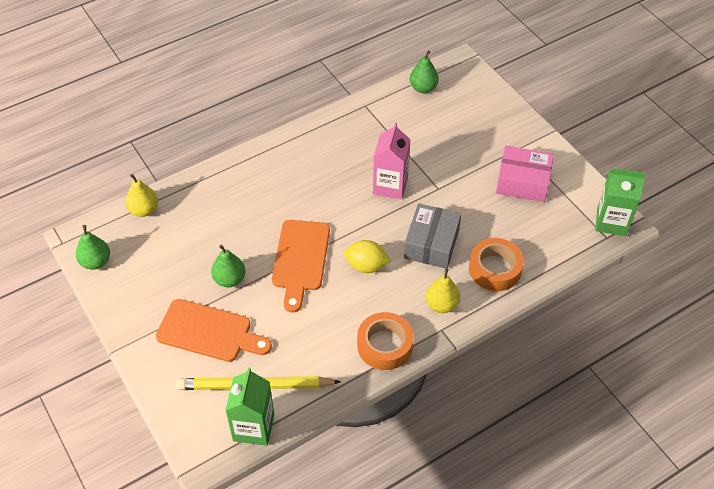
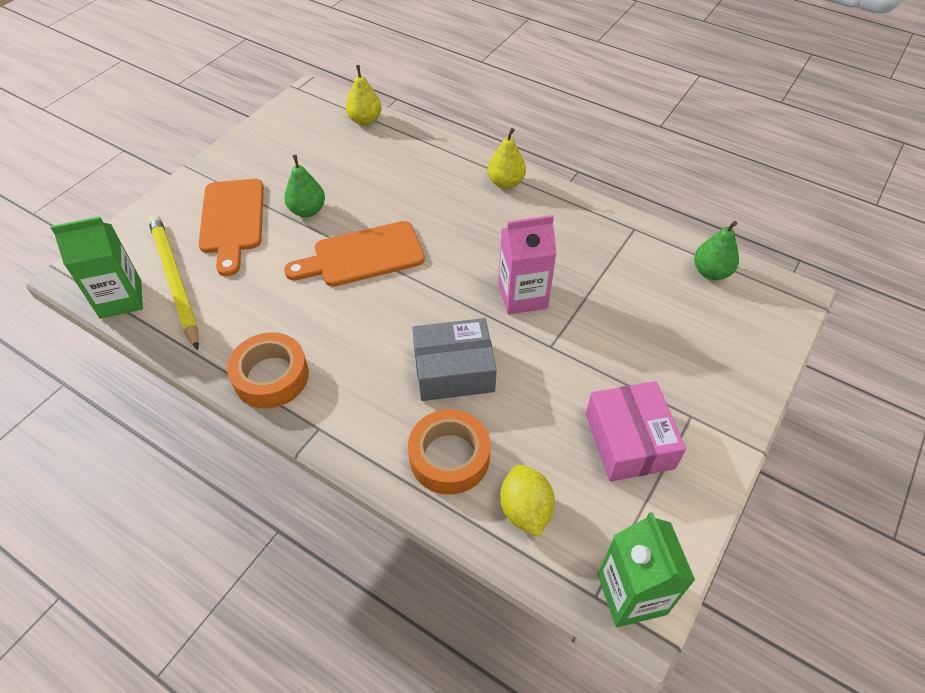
camera: 65 degrees right, 0 degrees up
green pear [76,225,110,270] -> none
yellow lemon [344,240,391,273] -> yellow lemon moved to [500,465,555,537]
yellow pear [426,268,460,313] -> yellow pear moved to [487,128,526,189]

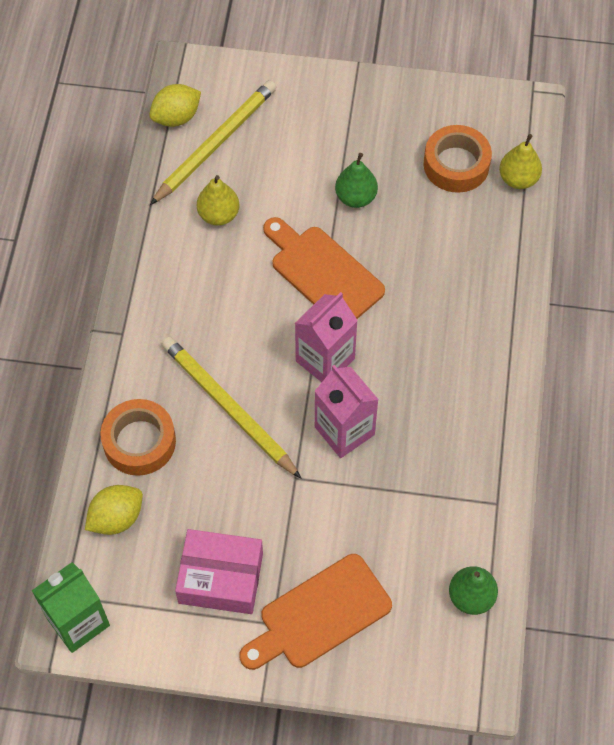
camera: 65 degrees right, 10 degrees up
green carton [51,216,143,319] -> yellow lemon [149,84,201,127]
orange cutting board [199,179,264,276] -> orange cutting board moved to [239,554,392,670]
orange tape [227,332,309,409] -> orange tape moved to [424,125,492,193]
grey box [412,318,497,401] -> yellow pencil [162,337,301,478]
yellow pear [487,128,526,189] -> yellow pear moved to [197,175,239,226]
pink box [586,381,686,481] -> pink box turned 45 degrees clockwise [175,529,263,614]
none -> pink carton [295,292,358,382]

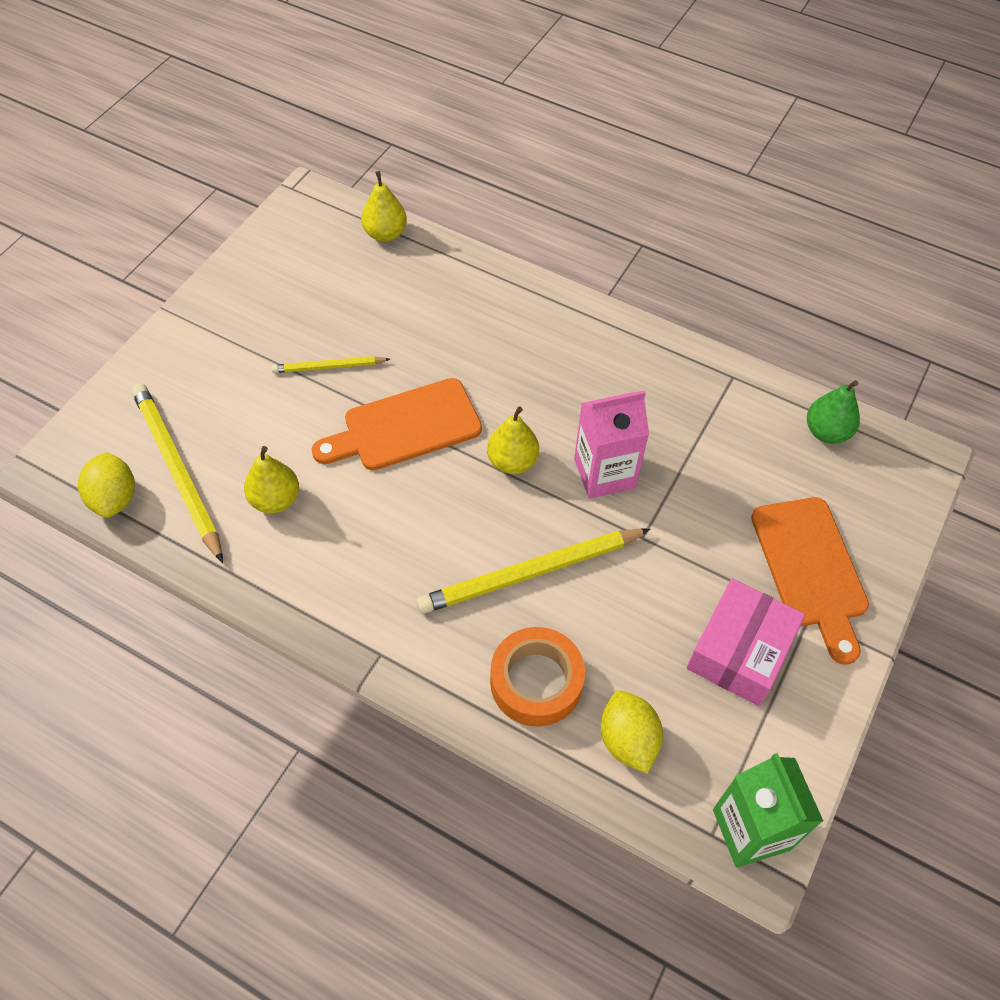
camera: 70 degrees left, 5 degrees down
pink carton [295,292,358,382] -> yellow pear [487,406,539,474]
green pear [335,153,378,208] -> yellow pencil [271,356,390,373]
orange tape [424,125,492,193] -> none

